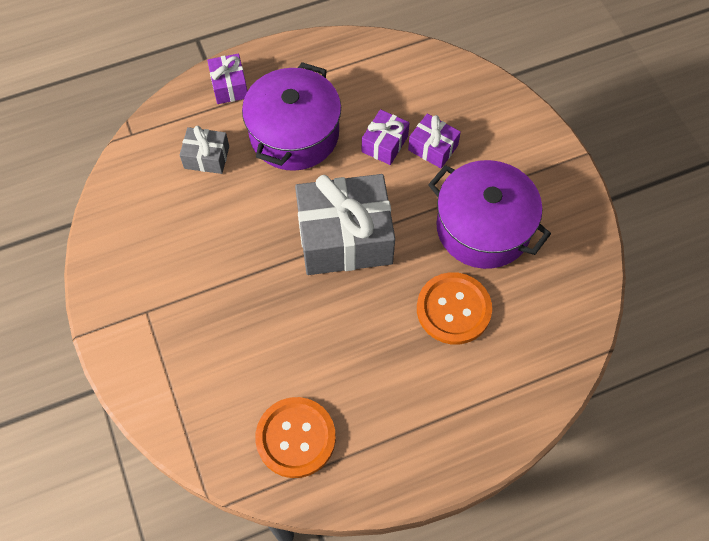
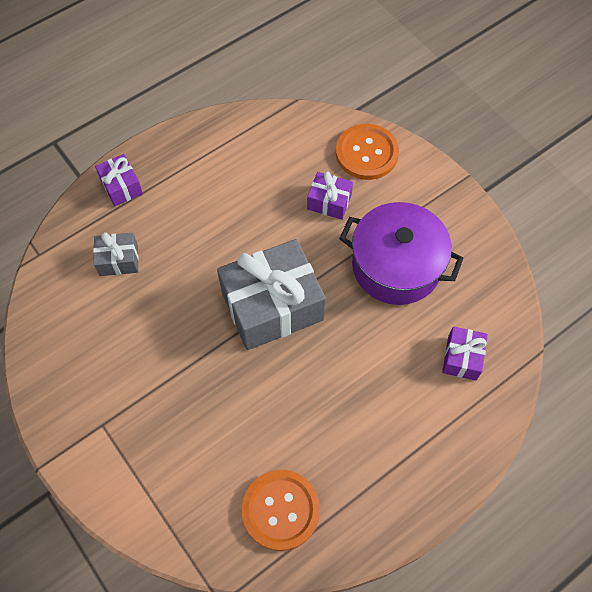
camera: 15 degrees left, 0 degrees up
purple pot [242,62,341,171] -> none
purple gift [362,109,409,165] -> purple gift moved to [442,326,488,381]
orange button [417,272,492,345] -> orange button moved to [336,124,399,180]

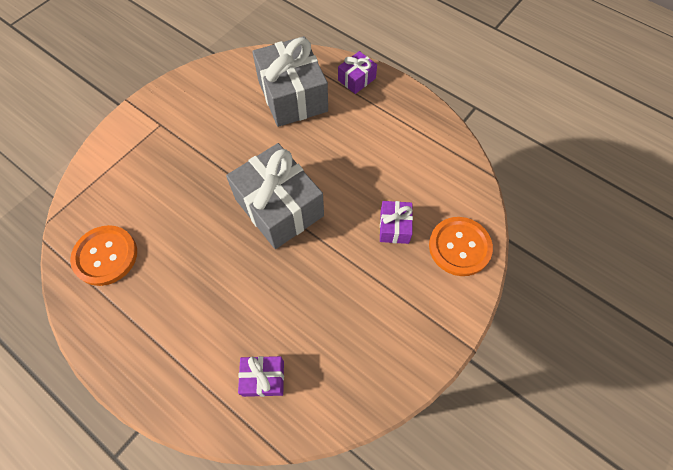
camera: 75 degrees right, 0 degrees up
grey gift [93,232,139,276] -> grey gift [252,36,328,127], size x2.09
purple pot [339,202,464,305] -> none

